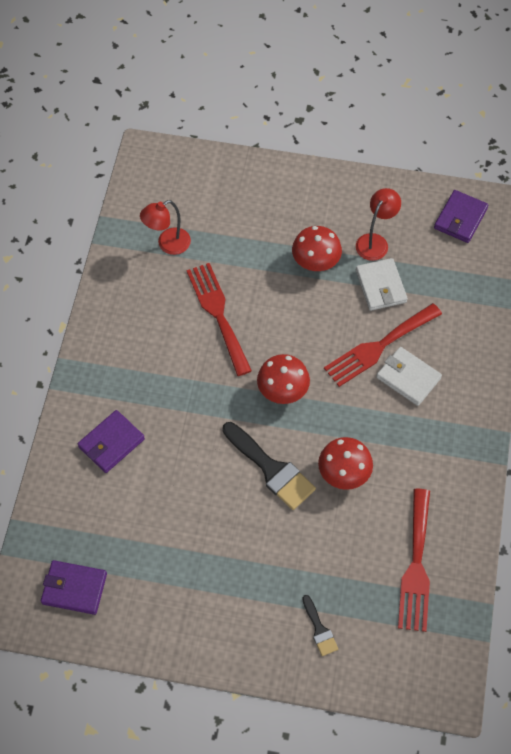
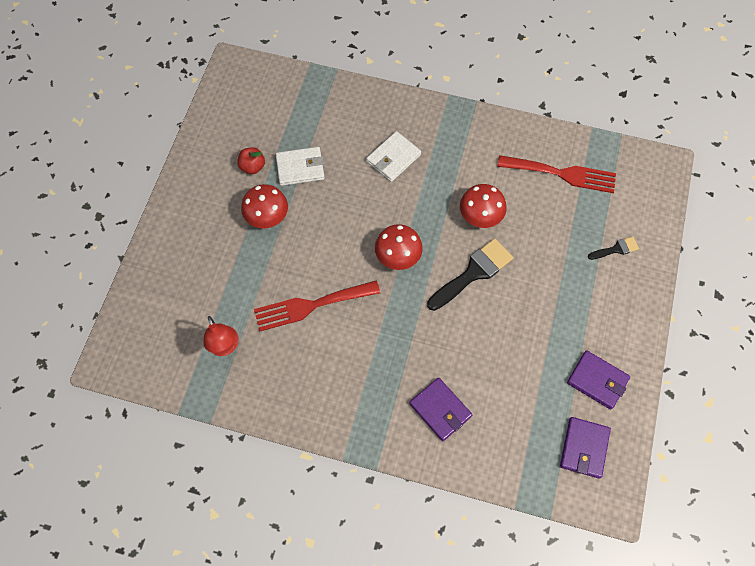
camera: 85 degrees left, 5 degrees up
red fork [324,303,442,387] -> none
red lamp [356,188,401,261] -> red apple [237,147,265,174]
purple wallet [434,190,488,243] -> purple wallet moved to [567,350,630,410]

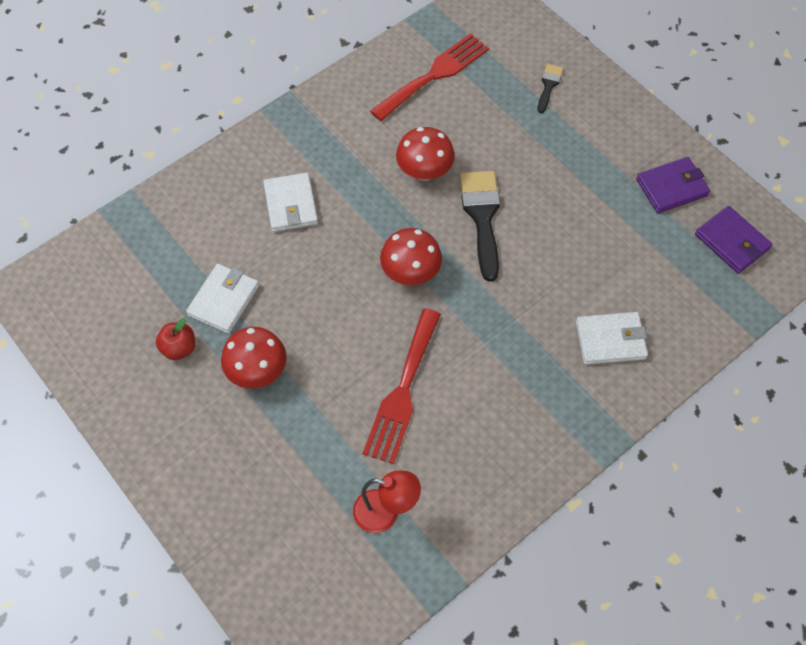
camera: 55 degrees left, 5 degrees down
purple wallet [409,378,472,441] -> white wallet [576,312,648,365]

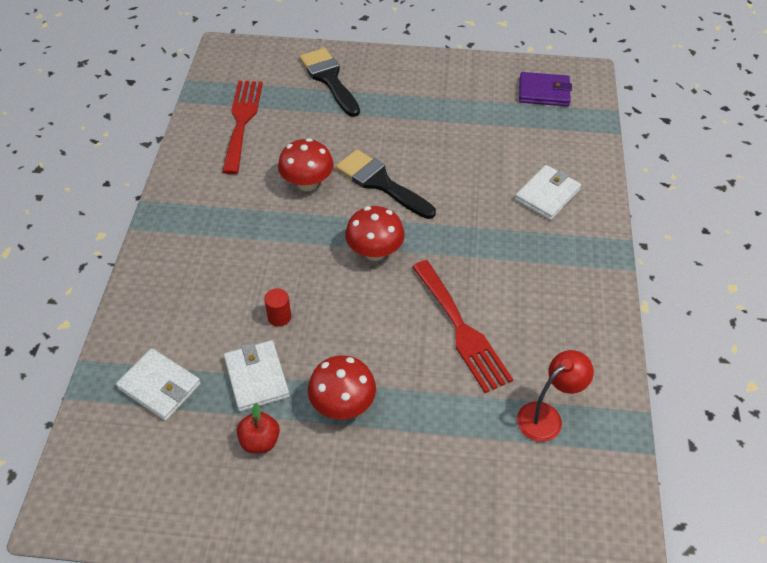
camera: 45 degrees left, 10 degrees down
white wallet [263,173,318,232] -> white wallet moved to [116,348,201,421]
black brush [538,64,564,113] -> black brush [299,48,360,117], size x1.92
purple wallet [636,157,710,213] -> none
none -> red cylinder [264,288,291,327]

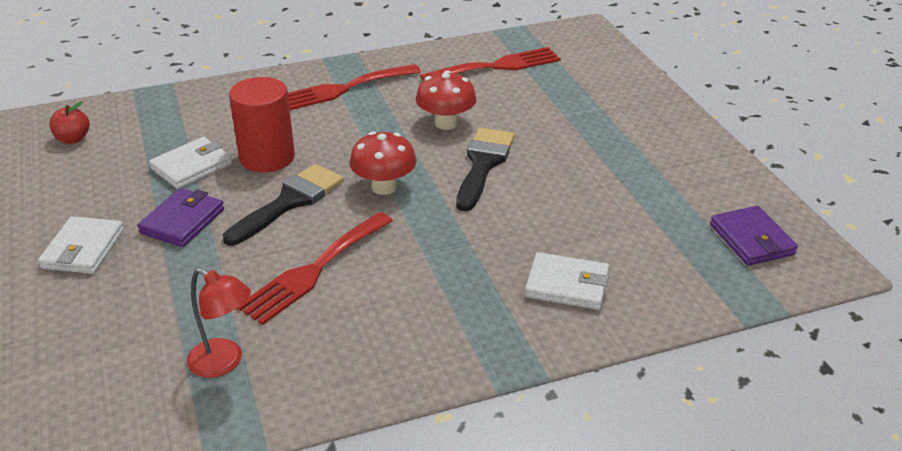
camera: 65 degrees right, 15 degrees down
white wallet [116,348,201,421] -> white wallet moved to [38,216,124,274]
red apple [237,403,280,453] -> red apple moved to [49,101,90,144]
red cylinder [264,288,291,327] -> red cylinder [229,77,295,172], size x2.28
black brush [299,48,360,117] -> black brush moved to [223,164,344,245]
red mushroom [308,355,376,420] -> purple wallet [137,188,224,247]
none -> red fork [288,64,421,110]

